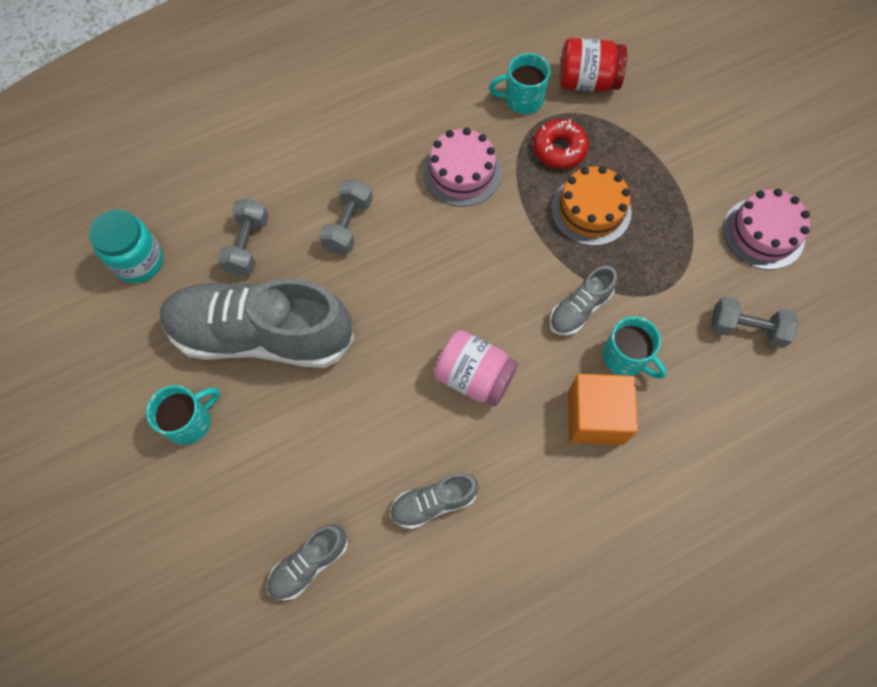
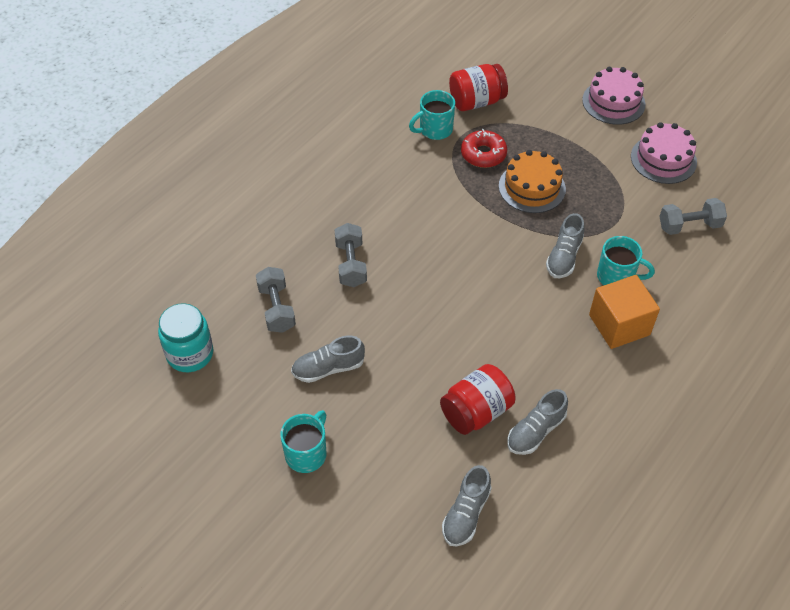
camera: 25 degrees left, 15 degrees down
grey shoe [160,279,354,368] -> grey shoe [291,336,365,383], size x0.44
pink cake [423,128,501,207] -> pink cake moved to [582,67,645,125]
pink jar [434,330,518,406] -> none
none -> red jar [440,364,516,435]

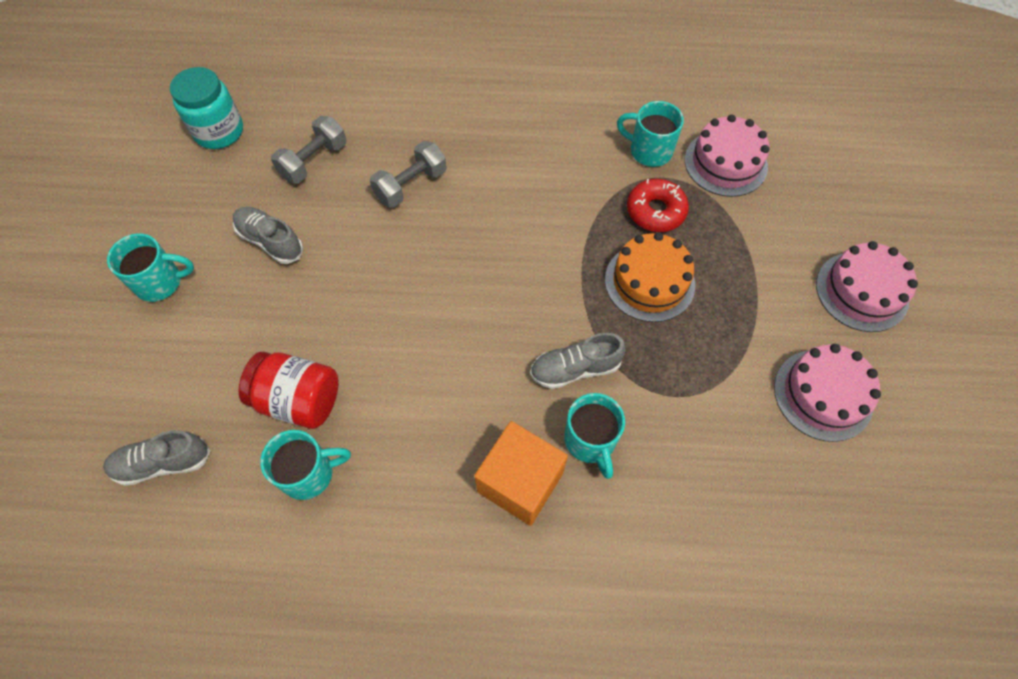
camera: 55 degrees right, 10 degrees up
red jar [449,64,508,111] -> pink cake [685,115,769,197]
grey shoe [507,389,568,455] -> turquoise mug [260,430,351,500]
grey dumbbell [659,198,727,235] -> none

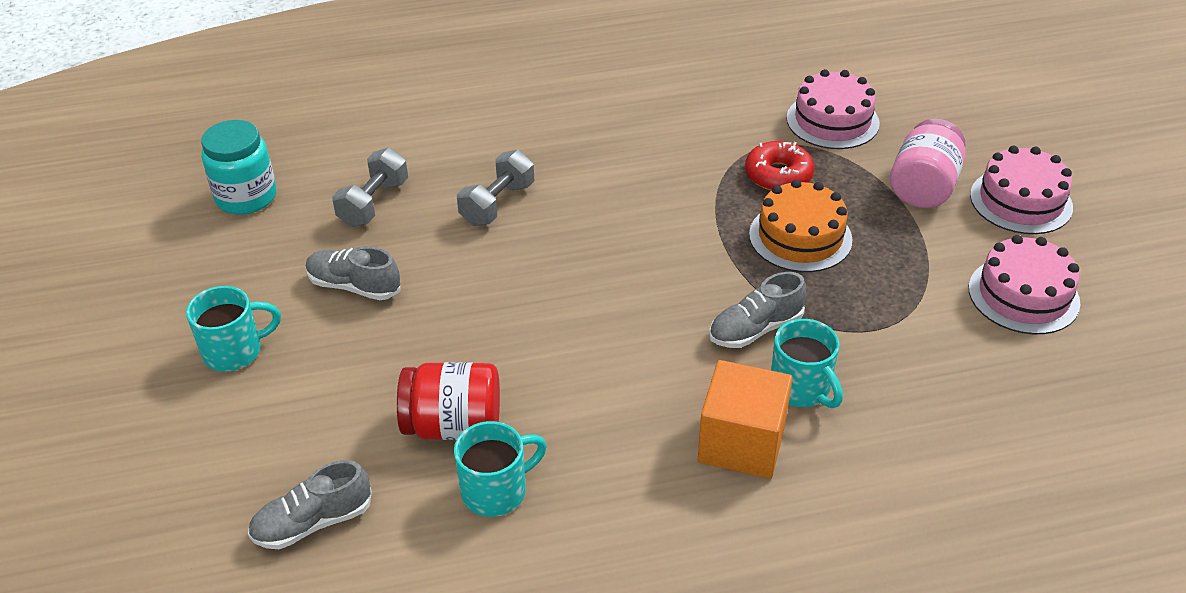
camera: 15 degrees left, 20 degrees down
turquoise mug [617,101,684,167] -> none
none -> pink jar [890,119,966,208]

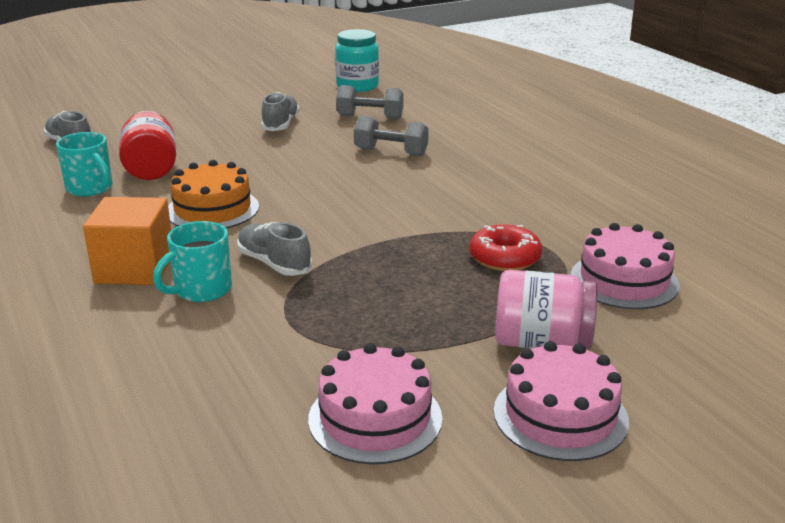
camera: 75 degrees right, 15 degrees down
turquoise mug [186,286,281,372] -> none
orange cake [749,179,853,272] -> orange cake moved to [168,160,259,228]

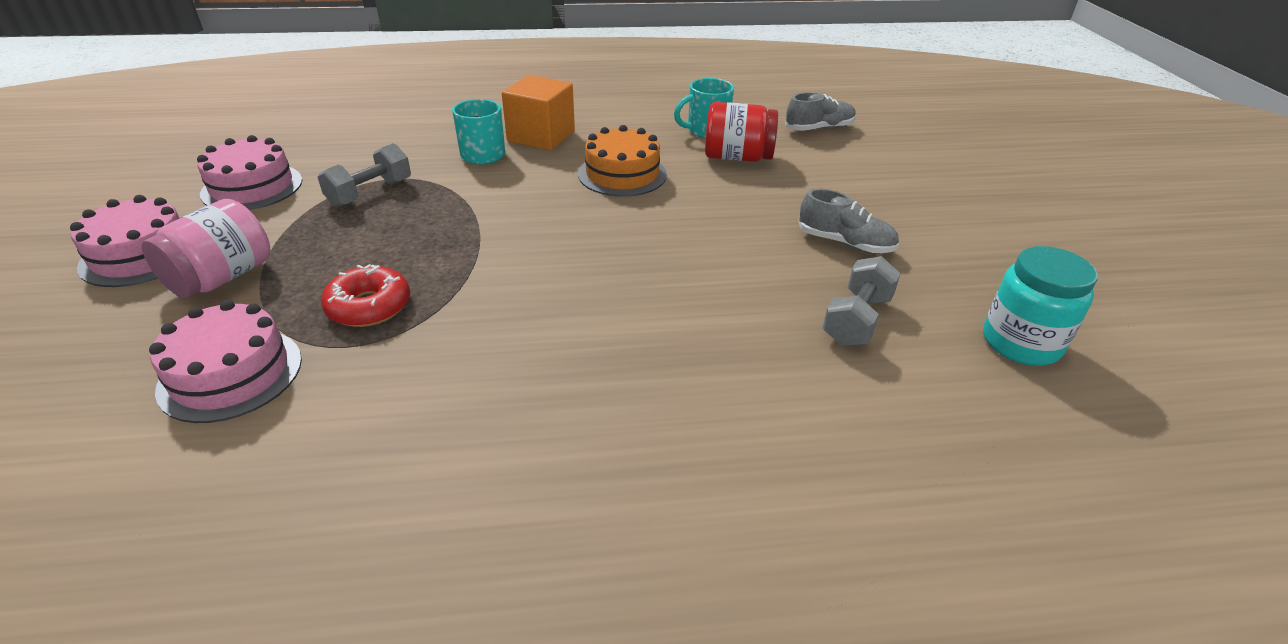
camera: 110 degrees right, 10 degrees up
grey shoe [237,222,312,276] -> none
grey dumbbell [354,116,429,156] -> grey dumbbell moved to [318,143,411,207]

